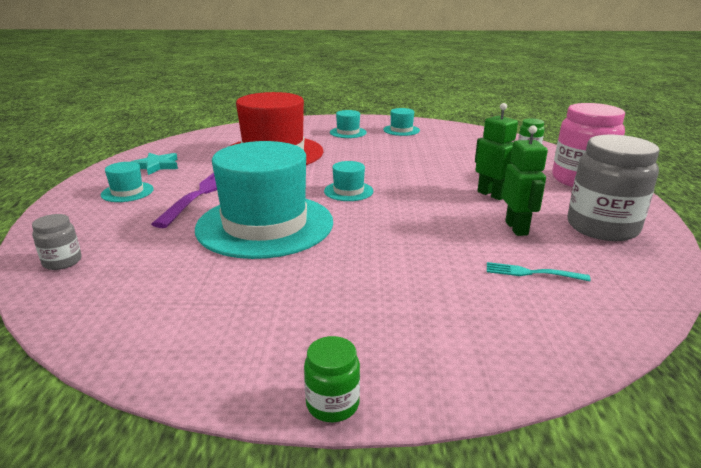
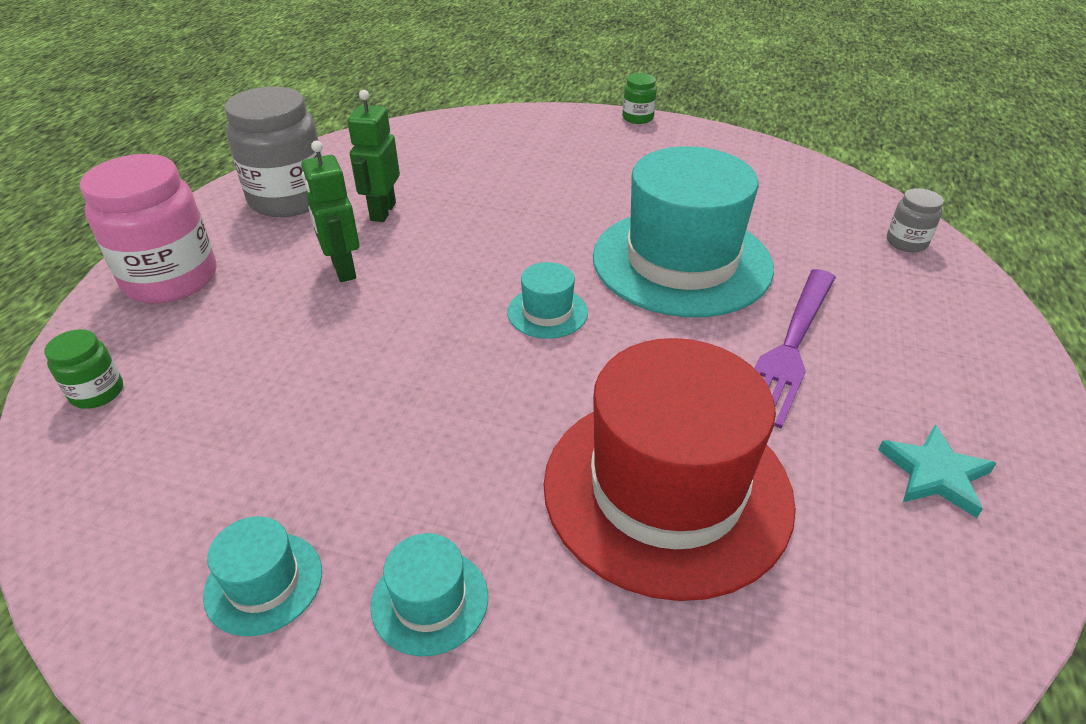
camera: 165 degrees left, 15 degrees up
turquoise hat [101,162,154,202] -> none
turquoise fork [487,262,591,281] -> none

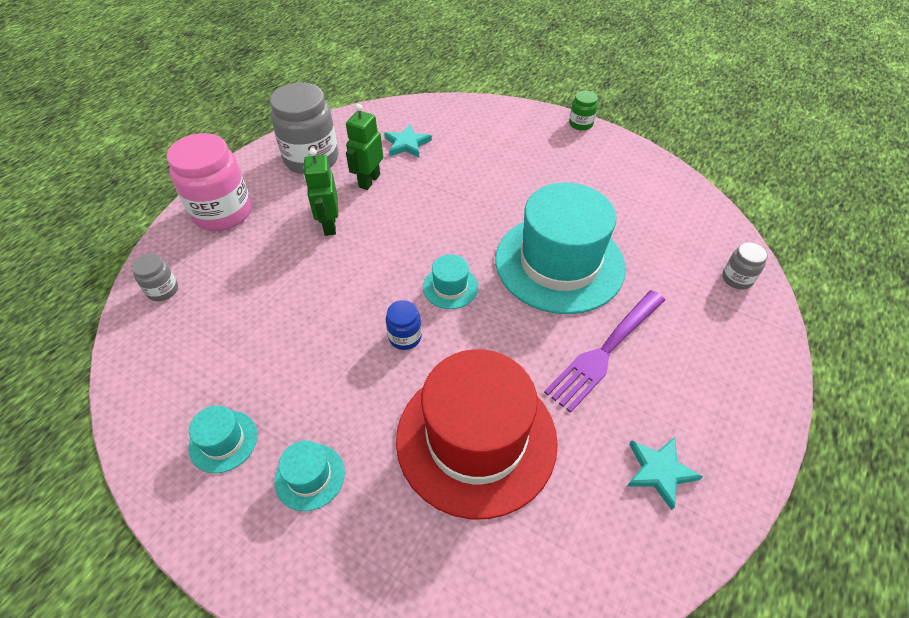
camera: 15 degrees right, 10 degrees up
green jar [44,329,123,409] -> grey jar [132,254,178,301]
none -> turquoise star [384,124,432,158]
none -> blue jar [386,300,422,350]

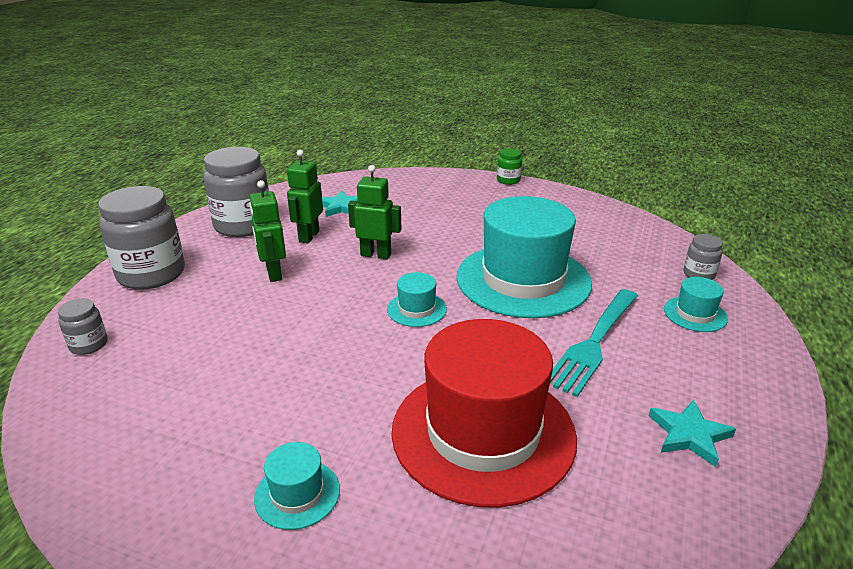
camera: 10 degrees left, 20 degrees down
pink jar [167,133,252,231] -> grey jar [98,186,185,290]
turquoise hat [188,406,257,473] -> turquoise hat moved to [664,277,728,332]
blue jar [386,300,422,350] -> none
purple fork [544,290,665,413] -> turquoise fork [550,289,638,397]
none -> green robot [348,165,401,259]

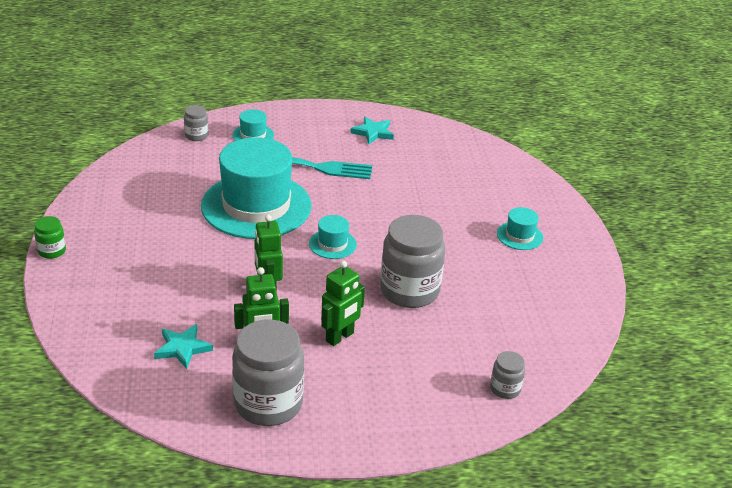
camera: 120 degrees left, 5 degrees up
grey jar [98,186,185,290] -> grey jar moved to [380,215,445,308]
red hat [391,319,577,508] -> none

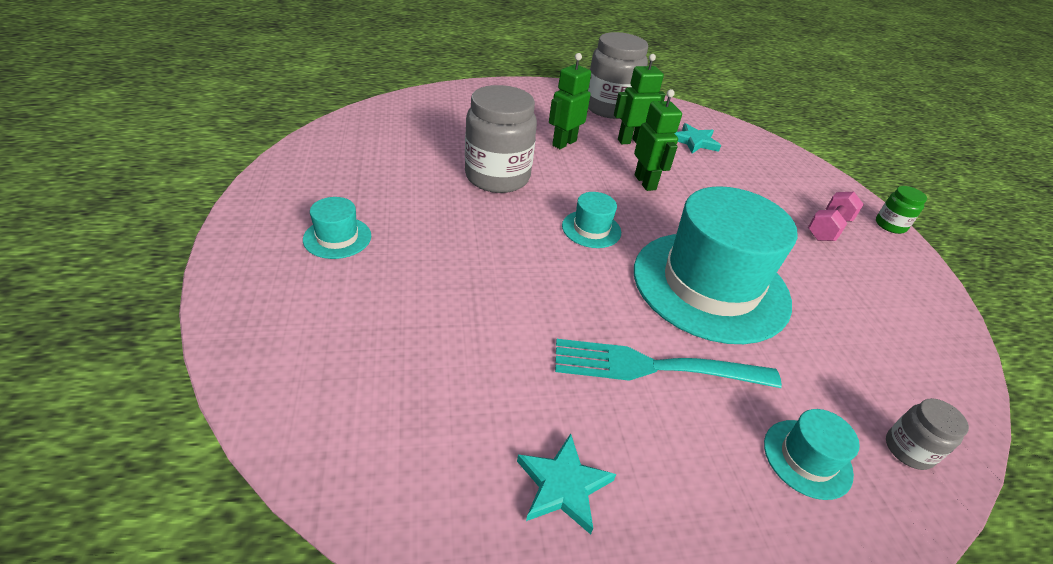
camera: 175 degrees right, 5 degrees up
grey jar [490,351,525,399] -> none
none -> pink dumbbell [808,192,864,241]

